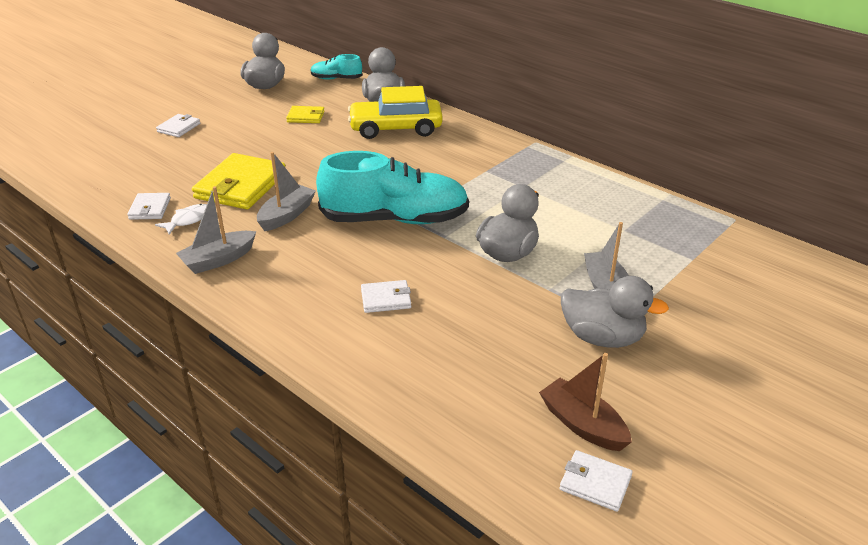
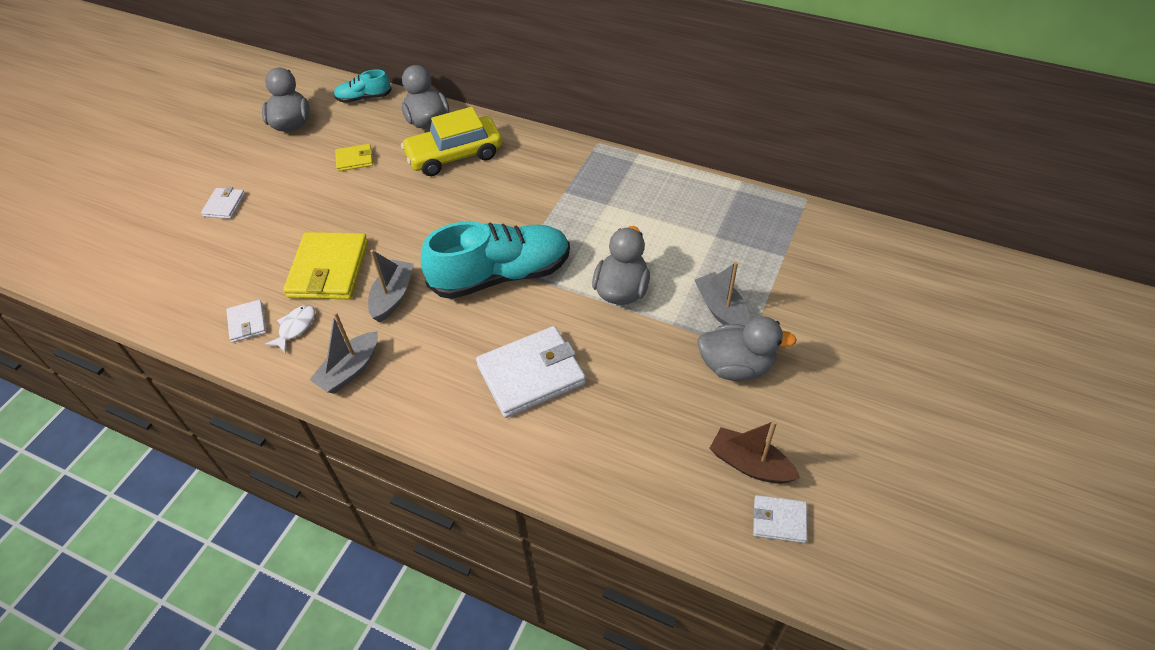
camera: 15 degrees left, 15 degrees up
white wallet [361,280,411,313] -> white wallet [476,326,586,418], size x1.99

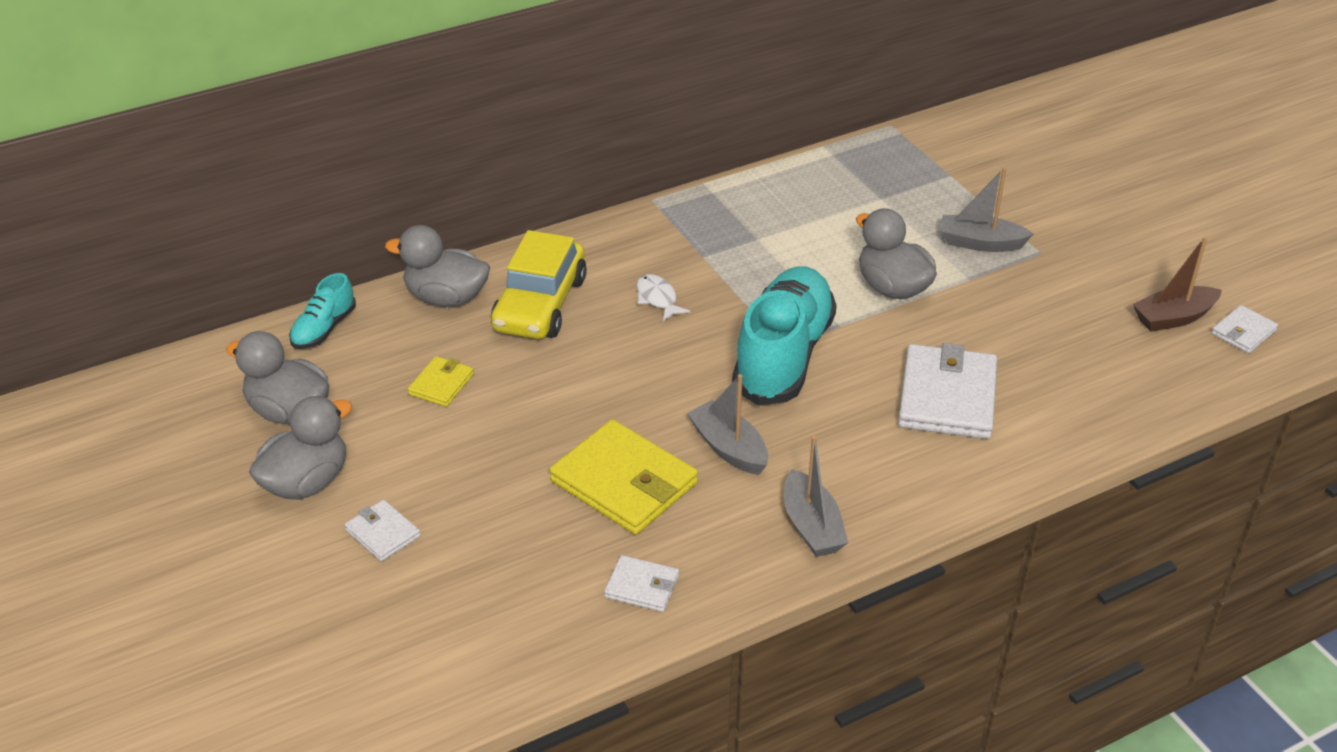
camera: 55 degrees left, 10 degrees down
white fish [265,305,315,353] -> white fish moved to [637,274,690,321]
grey duck [697,316,797,381] -> grey duck moved to [249,396,352,499]

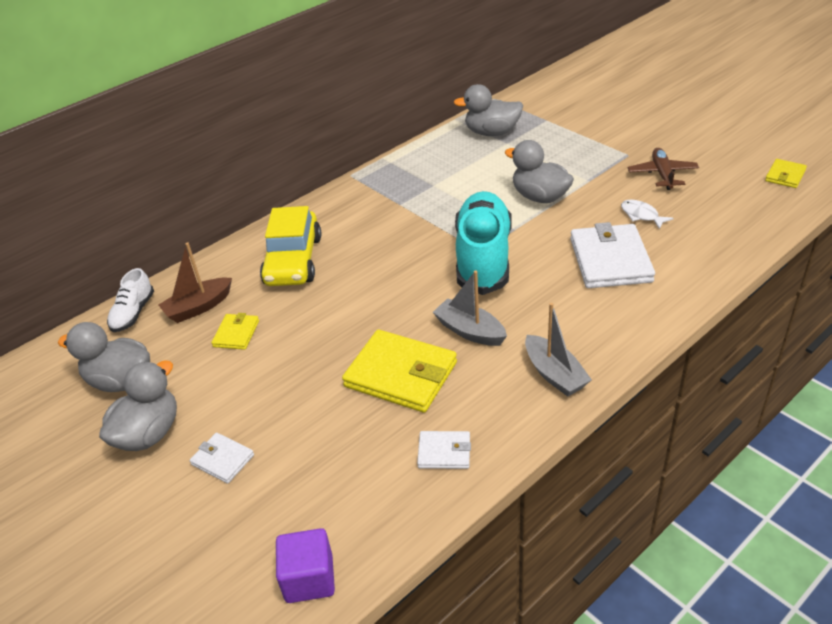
camera: 10 degrees left, 0 degrees up
turquoise shoe [289,273,356,349] -> white shoe [107,268,154,332]
grey duck [385,225,490,307] -> grey duck moved to [453,84,523,136]
white fish [637,274,690,321] -> white fish moved to [621,200,674,229]
grey boat [941,167,1033,252] -> none
brown boat [1133,237,1222,332] -> brown boat moved to [159,242,232,323]
white wallet [1211,305,1278,353] -> yellow wallet [765,159,807,188]
none -> purple cube [276,528,335,603]
none -> brown plane [628,148,699,190]

